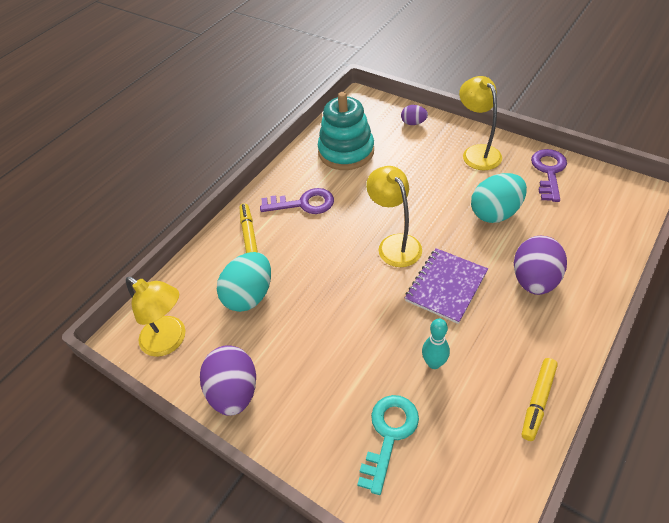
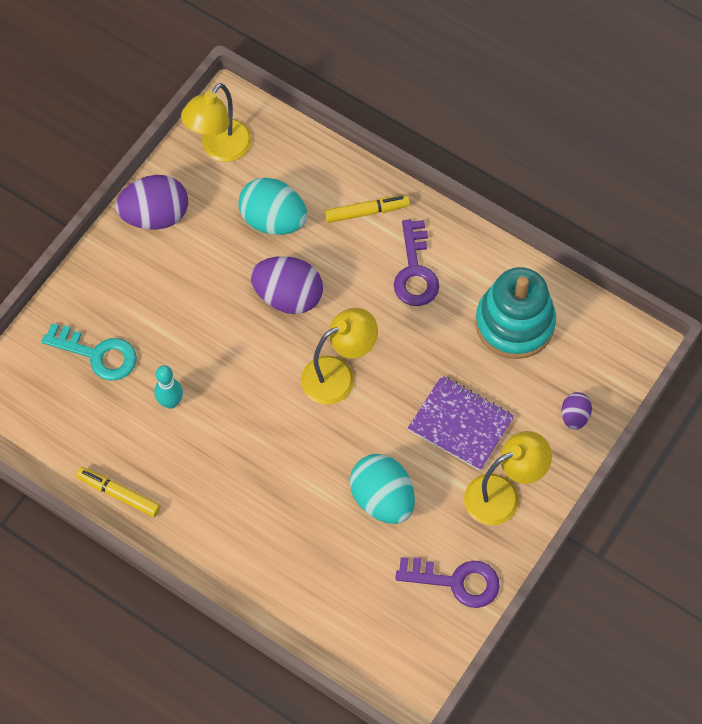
camera: 85 degrees right, 15 degrees up
purple notebook [405,248,488,324] -> purple notebook moved to [408,376,514,471]
purple egg [514,236,567,295] -> purple egg moved to [250,256,323,314]

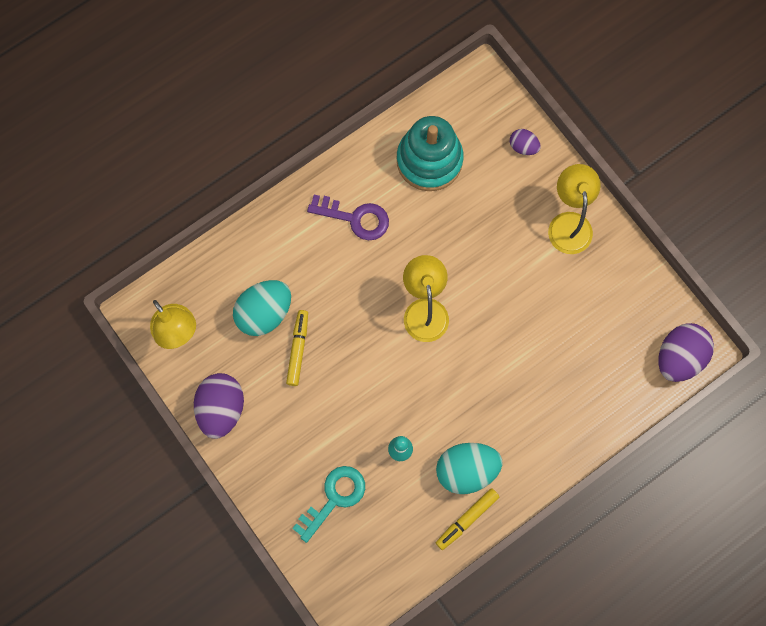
camera: 70 degrees left, 10 degrees up
purple egg [250,256,323,314] -> purple egg moved to [658,323,714,382]
yellow marker [324,195,410,223] -> yellow marker moved to [286,310,308,386]
turquoise egg [350,454,415,524] -> turquoise egg moved to [436,443,503,494]
purple key [395,557,500,608] -> none
purple notebook [408,376,514,471] -> none

